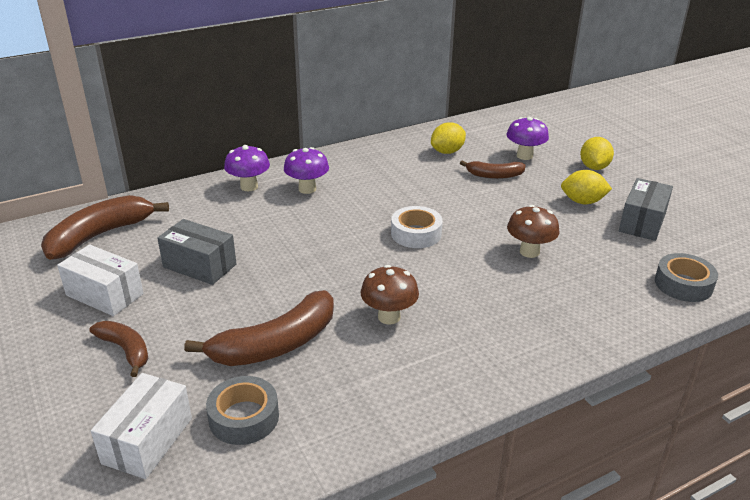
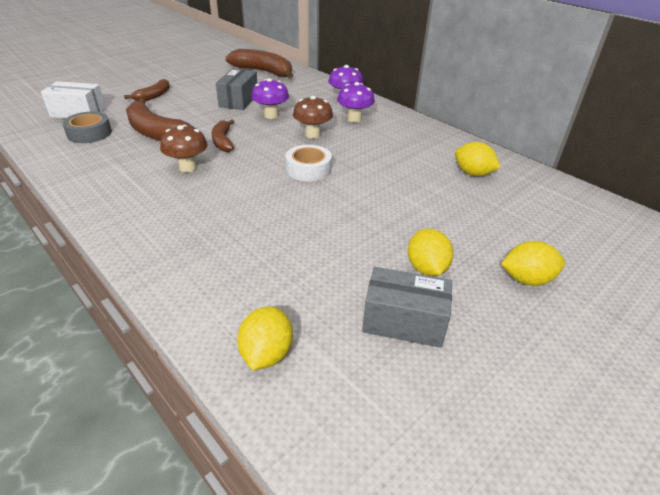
camera: 75 degrees right, 5 degrees up
white box [57,244,144,316] -> none
brown banana [460,161,526,179] -> brown banana moved to [212,119,234,152]
purple mushroom [506,117,549,160] -> purple mushroom moved to [251,78,289,119]
brown mushroom [507,205,560,258] -> brown mushroom moved to [293,96,333,139]
grey tape [655,253,718,302] -> yellow lemon [237,306,293,370]

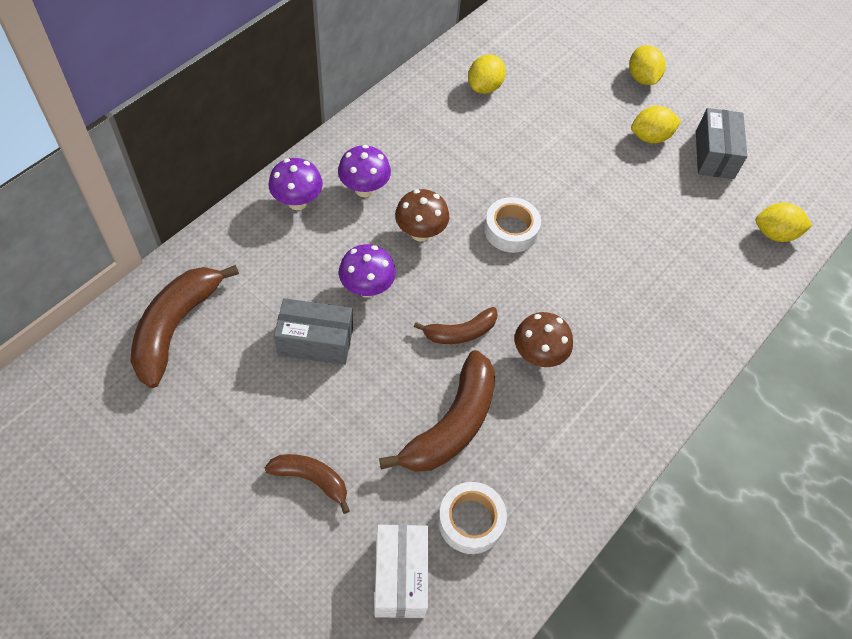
camera: 100 degrees left, 20 degrees up
grey tape [62,111,112,143] -> white tape [438,482,507,554]

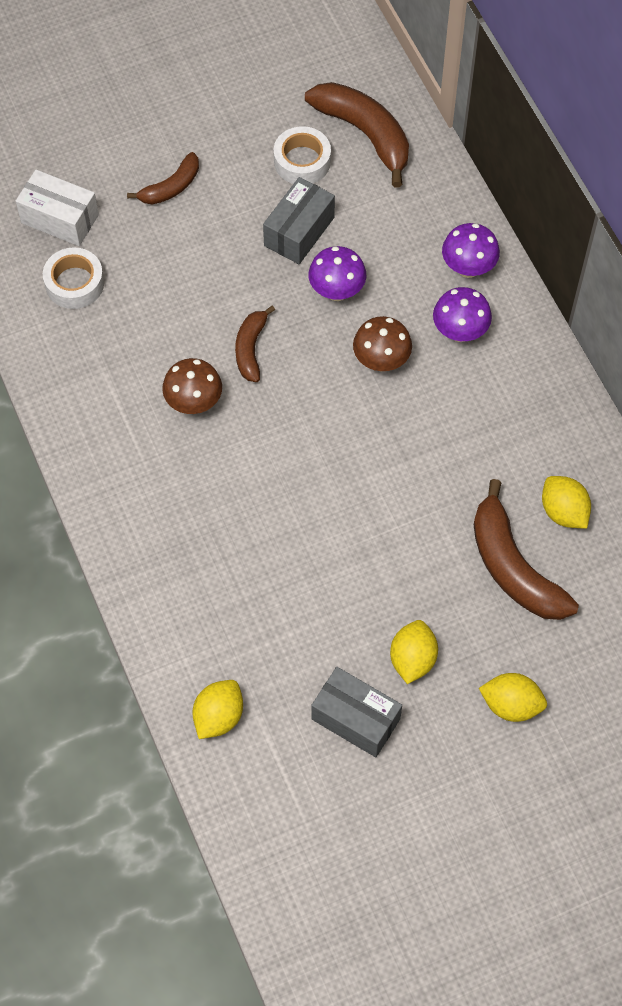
camera: 120 degrees right, 5 degrees up
brown banana [379,350,495,472] -> brown banana moved to [474,479,579,620]
white tape [484,197,541,253] -> white tape moved to [274,126,331,184]

